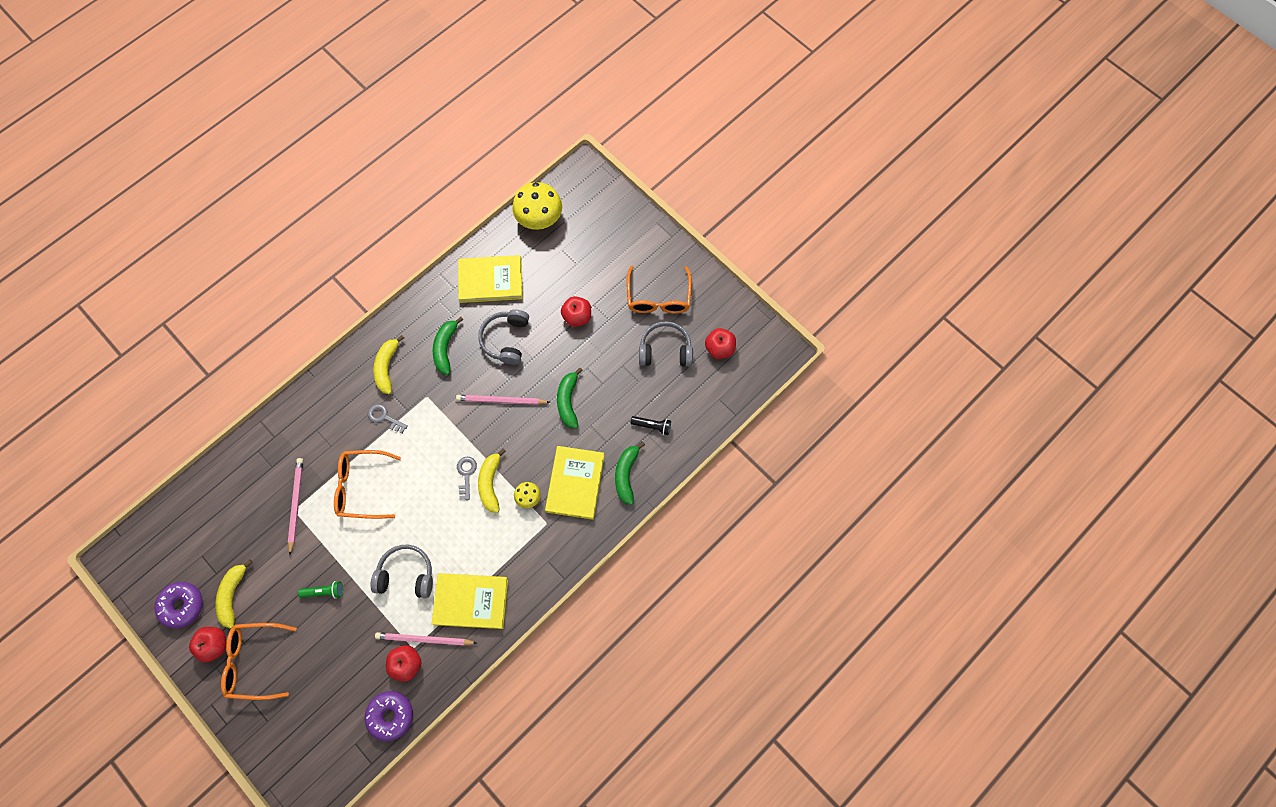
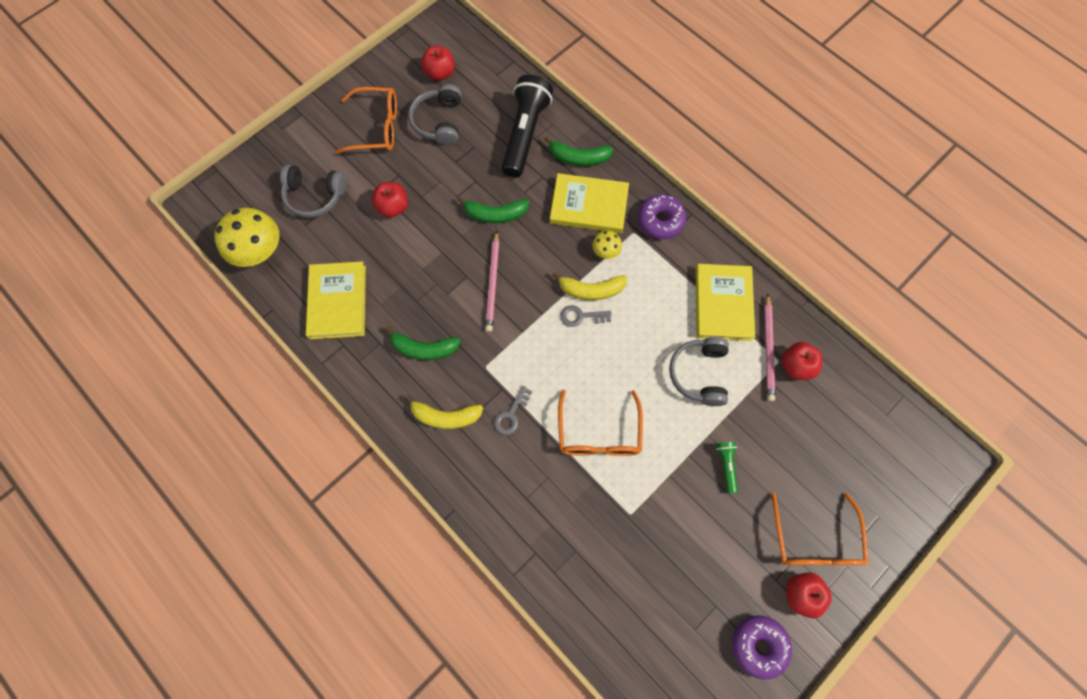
camera: 90 degrees left, 0 degrees up
yellow banana [216,560,253,629] -> none
pink pencil [288,458,303,555] -> none
purple donut [365,691,413,741] -> purple donut moved to [638,194,686,239]
grey headphones [478,310,529,365] -> grey headphones moved to [280,165,346,218]
black flashlight [631,416,671,435] -> black flashlight [502,75,553,178], size x2.31

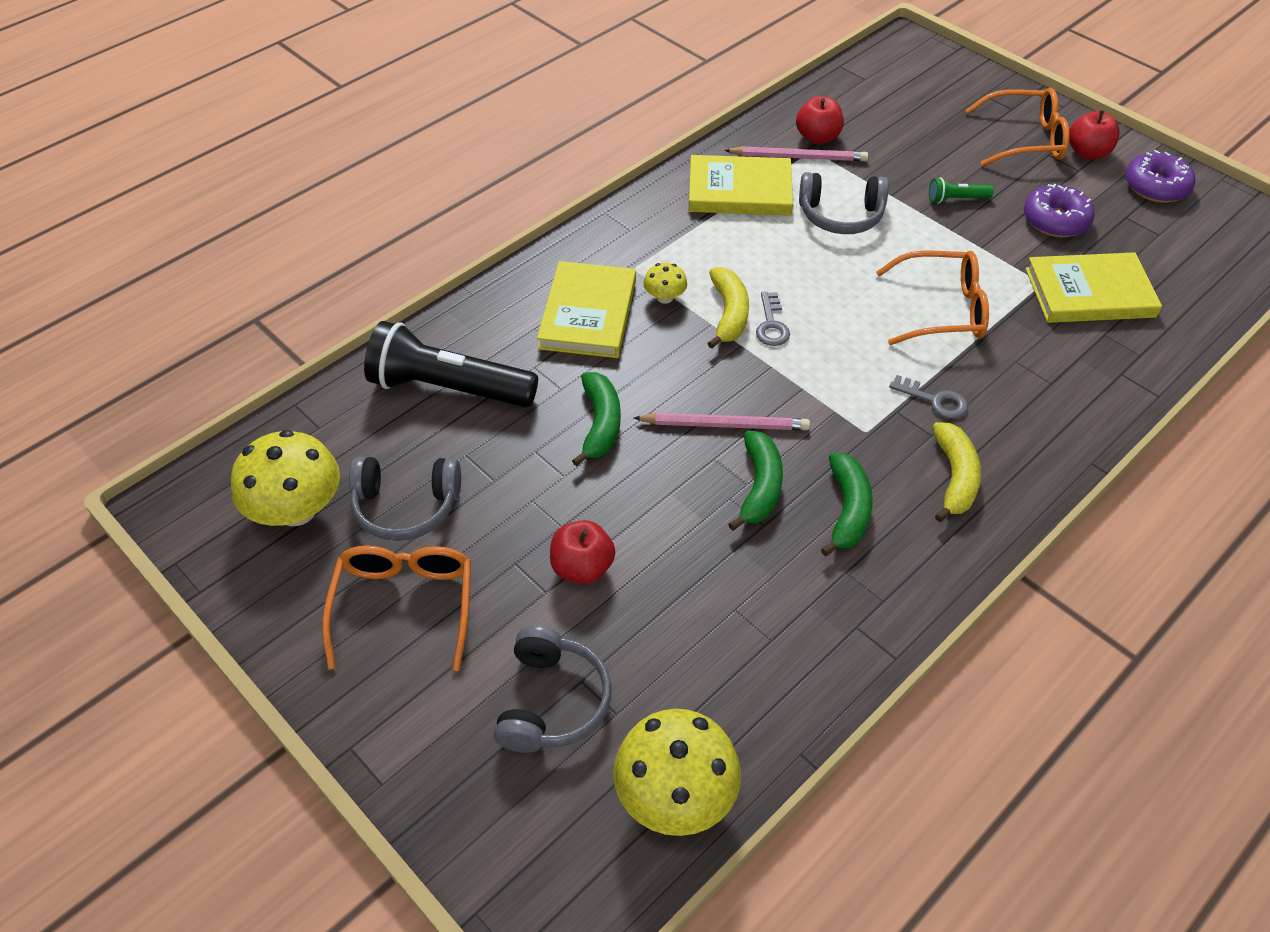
camera: 90 degrees left, 20 degrees down
yellow book [306,261,366,339] -> yellow book moved to [1025,252,1162,323]
red apple [421,46,455,81] -> yellow mushroom [231,430,340,526]
green banana [544,136,613,166] -> green banana moved to [728,431,783,531]
purple donut [638,194,686,239] -> purple donut moved to [1024,184,1095,237]

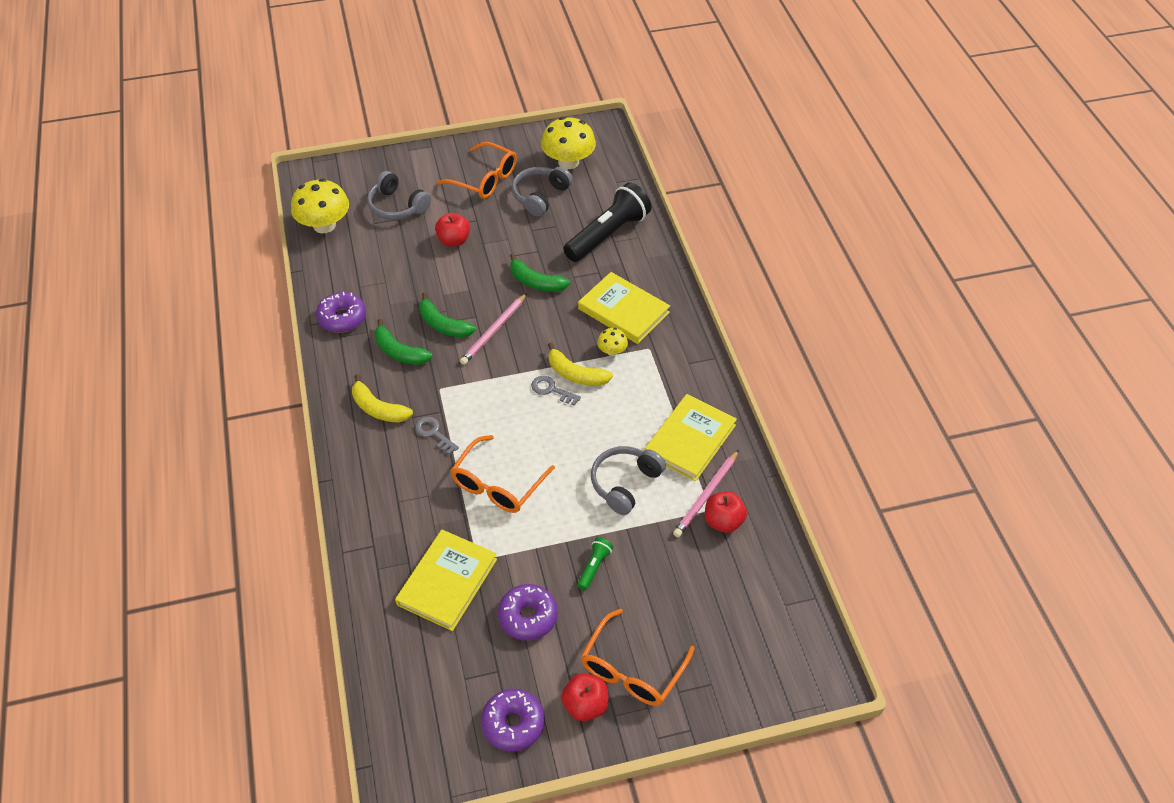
camera: 120 degrees right, 0 degrees up
grey key [889,375,968,419] -> grey key turned 75 degrees clockwise [415,417,459,455]
none -> purple donut [316,292,366,333]

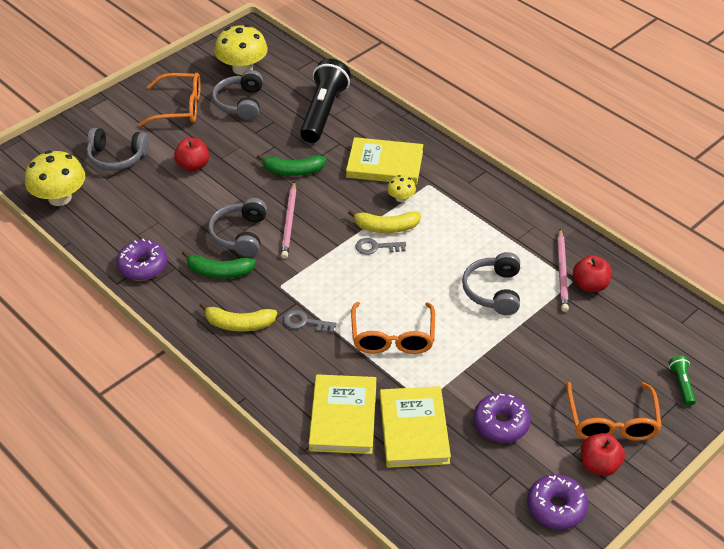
camera: 30 degrees left, 5 degrees down
green banana [419,292,476,338] -> grey headphones [208,198,267,257]
green flashlight [577,537,613,590] -> green flashlight moved to [669,356,696,406]
yellow book [645,394,737,481] -> yellow book moved to [309,374,376,454]

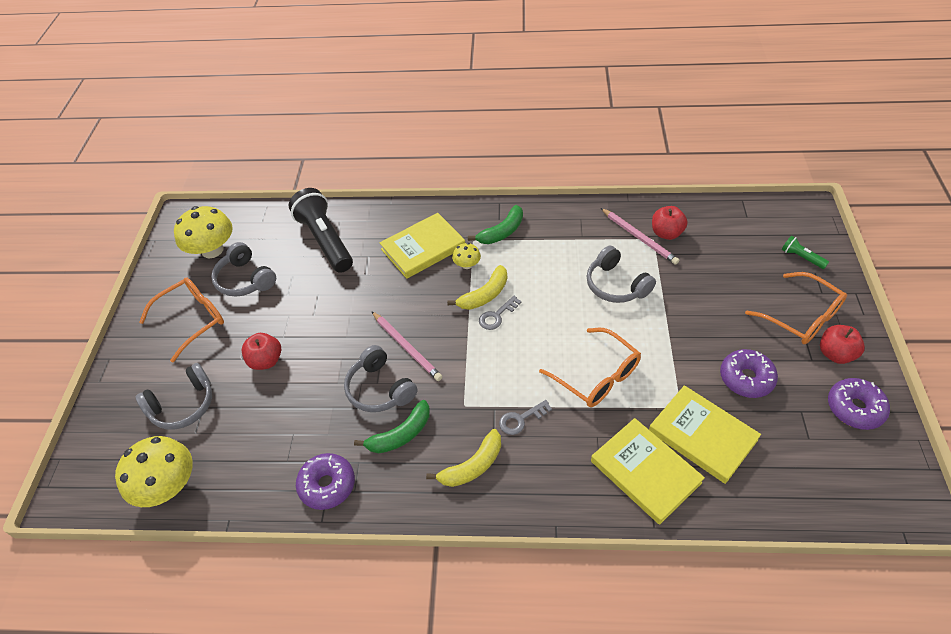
camera: 40 degrees left, 5 degrees up
green banana [257,154,326,176] -> green banana moved to [468,205,523,244]

